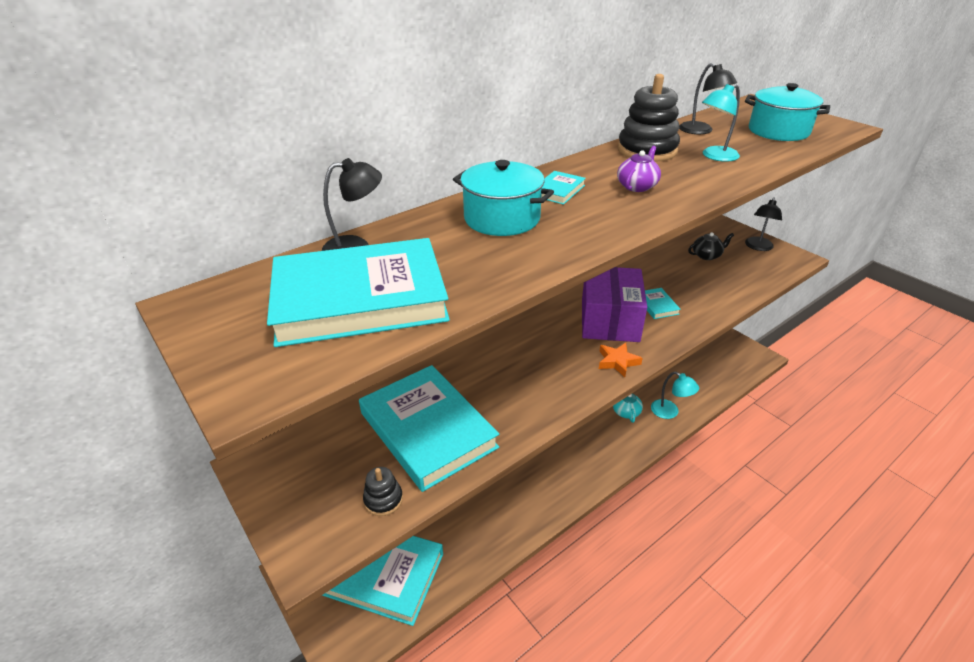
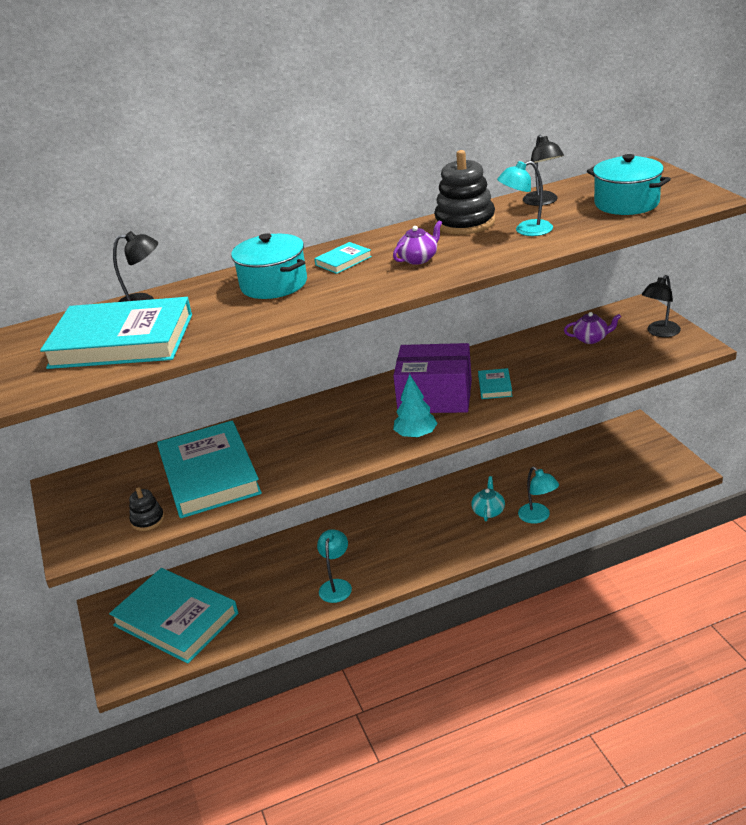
camera: 20 degrees right, 5 degrees down
purple box [582,267,647,342] -> purple box turned 75 degrees clockwise [393,343,472,413]
orange star [599,343,643,377] -> turquoise tree [393,374,438,438]
black teapot [688,232,734,260] -> purple teapot [564,312,621,344]
none -> turquoise lamp [317,529,352,603]

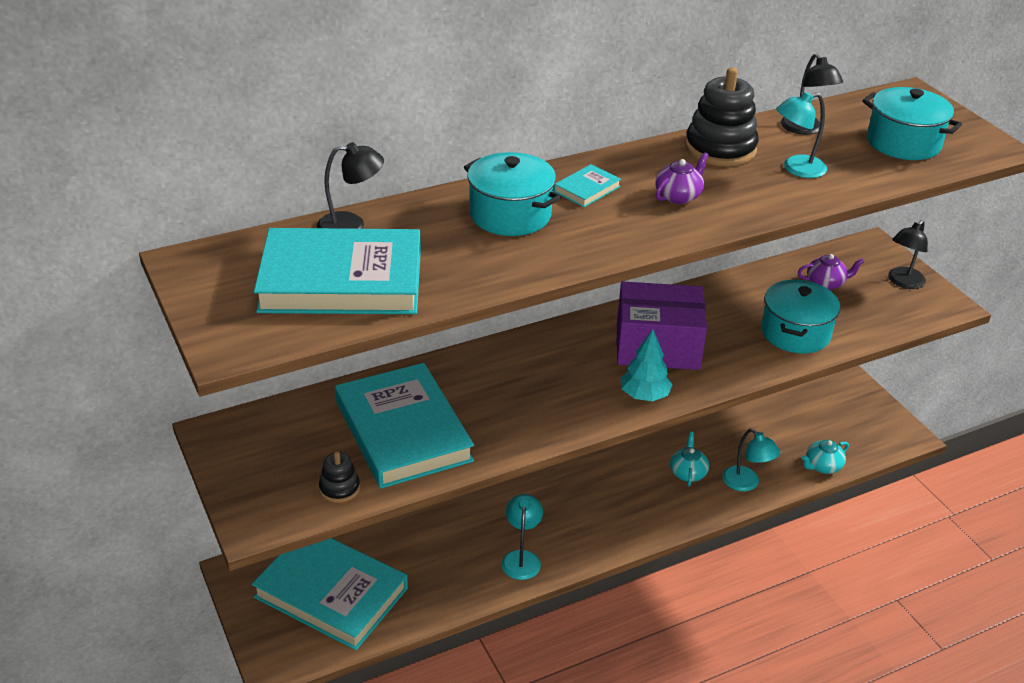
camera: 10 degrees left, 5 degrees up
turquoise book [478,368,512,399] -> none
none -> turquoise pot [761,280,840,354]
none -> turquoise teapot [802,440,849,474]

